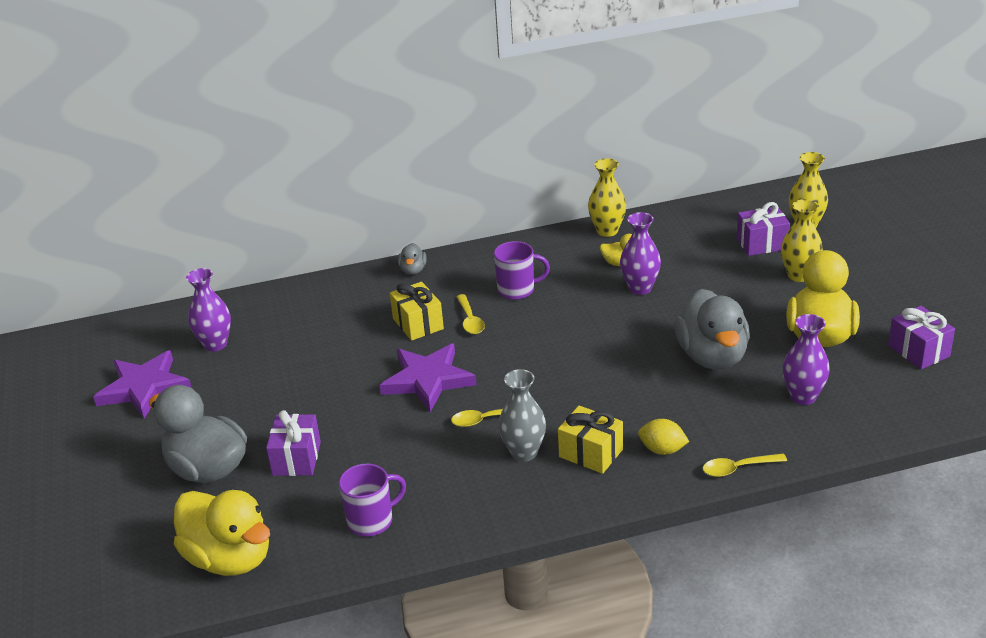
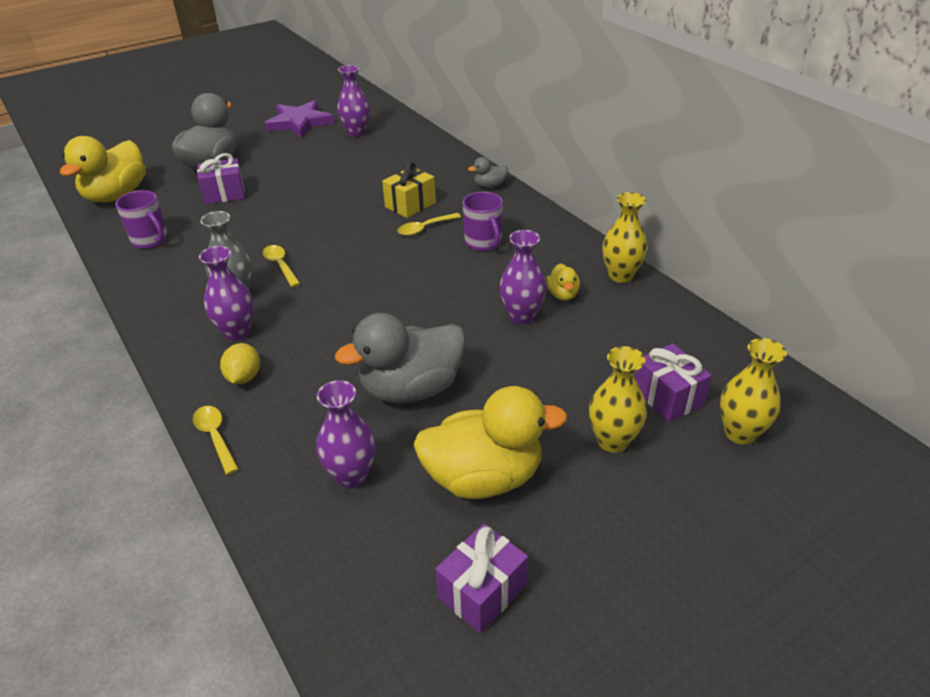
camera: 70 degrees right, 5 degrees up
purple star [380,343,477,412] -> none
yellow gift [558,406,623,474] -> purple vase [199,246,254,341]

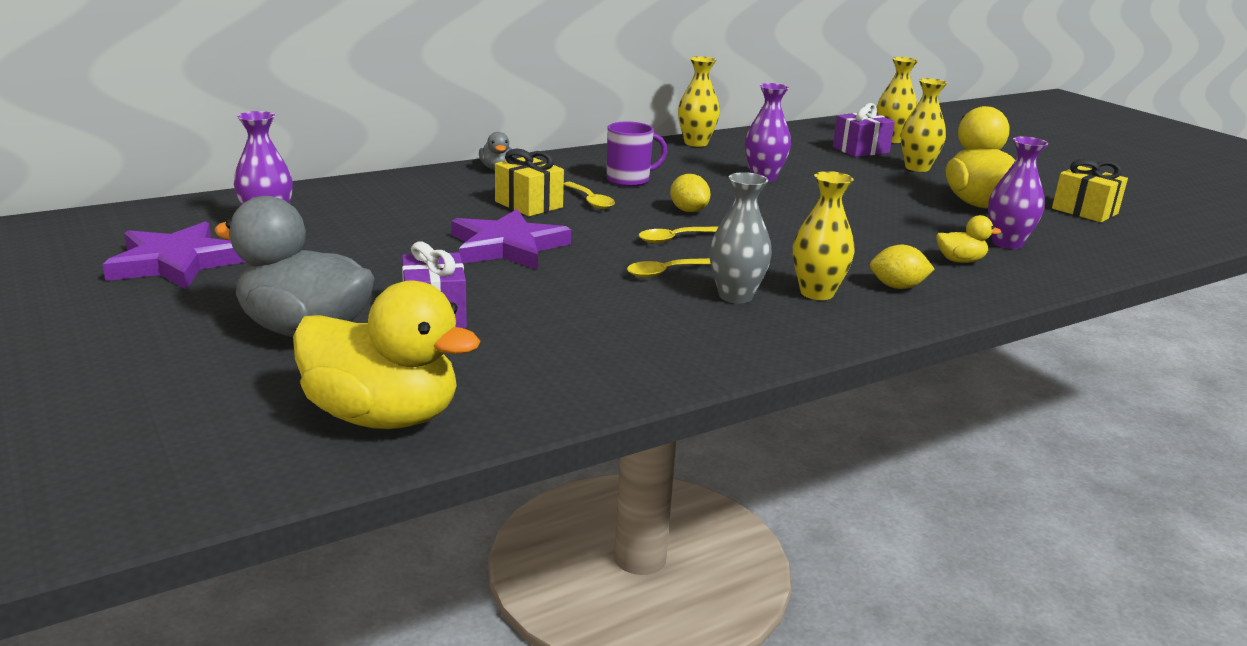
camera: 90 degrees left, 15 degrees down
purple mug [115,190,168,249] -> none
yellow spoon [193,406,239,475] -> yellow spoon moved to [638,227,718,243]
purple vase [199,246,254,341] -> yellow vase [793,171,855,300]
grey duck [335,313,466,403] -> none
purple gift [435,523,528,634] -> yellow gift [1052,159,1128,222]
yellow duck [546,263,580,301] -> yellow duck moved to [936,215,1001,263]
none -> purple star [451,209,571,270]
none -> yellow lemon [670,174,711,212]

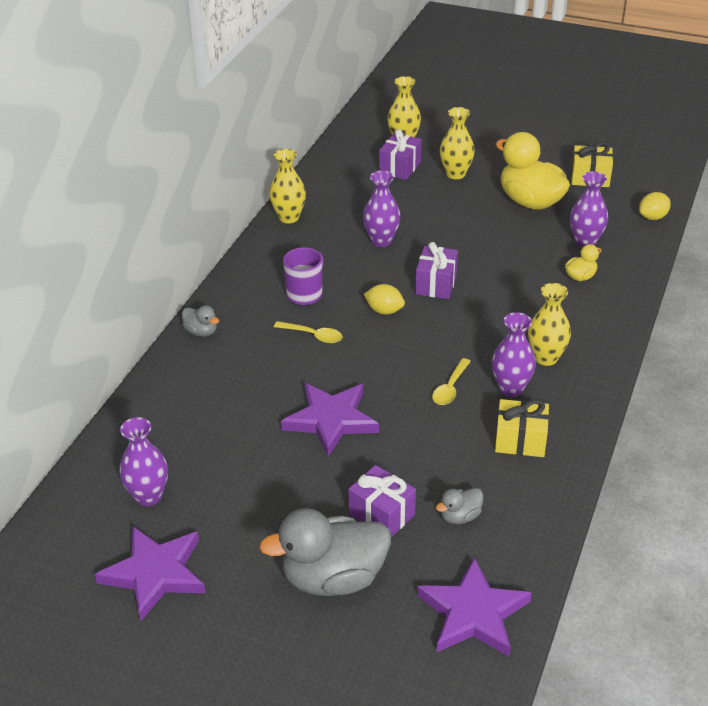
camera: 35 degrees left, 15 degrees up
yellow duck [293,280,480,429] -> purple star [417,557,532,657]
yellow gift [495,149,564,216] -> yellow gift moved to [495,399,549,457]
yellow spoon [638,227,718,243] -> none
grey vase [710,172,772,304] -> purple vase [492,312,536,397]
yellow lemon [870,245,935,289] -> yellow lemon moved to [639,192,671,220]
none -> purple gift [415,242,458,299]
none -> grey duck [436,488,483,524]

